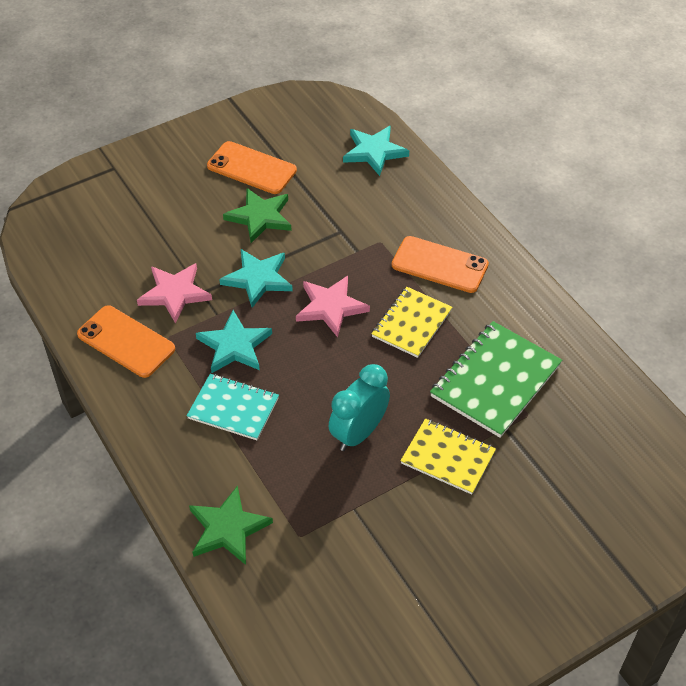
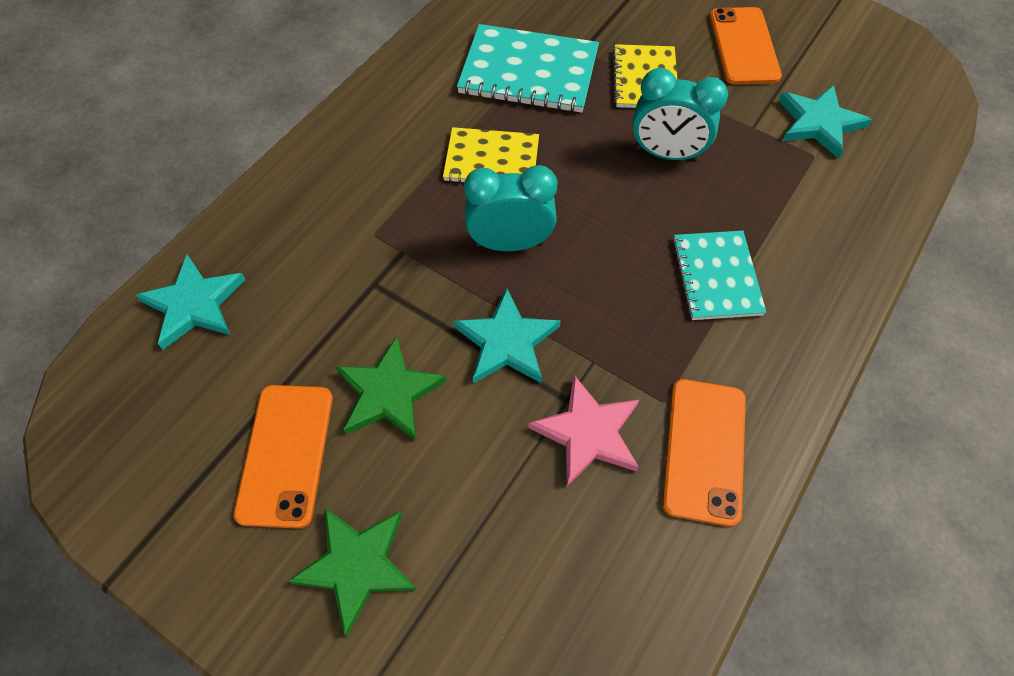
camera: 115 degrees left, 10 degrees up
green star [189,485,273,565] -> green star moved to [288,508,417,636]
turquoise star [196,310,272,373] -> turquoise star moved to [779,84,872,159]
pink star [296,276,370,337] -> turquoise clock [464,165,557,251]
orange phone [392,236,489,293] -> orange phone moved to [710,7,782,85]
green notebook [430,321,562,438] -> turquoise notebook [457,24,599,113]

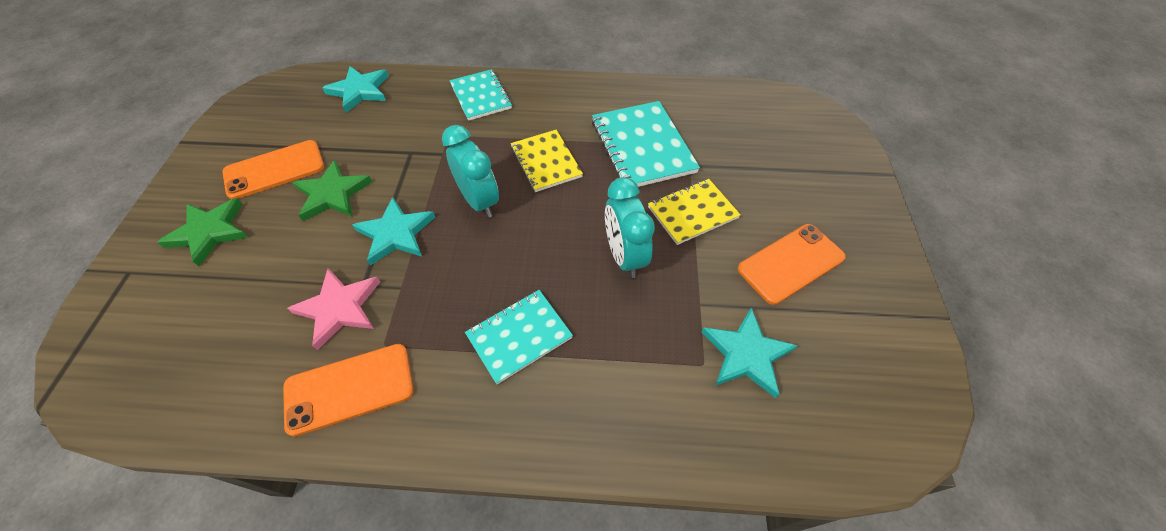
camera: 60 degrees right, 5 degrees down
none -> turquoise notebook [450,69,512,121]

